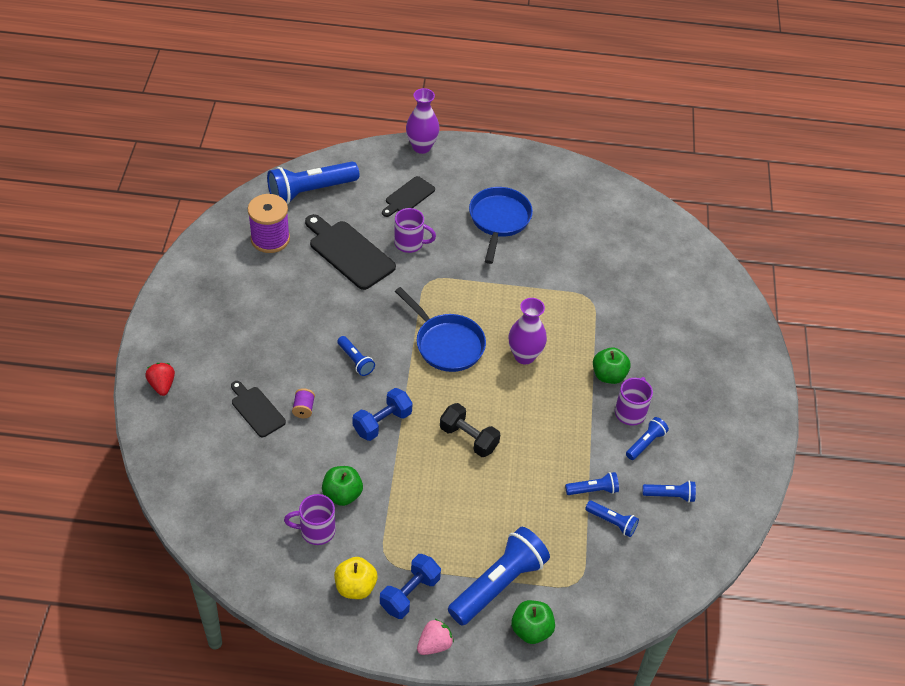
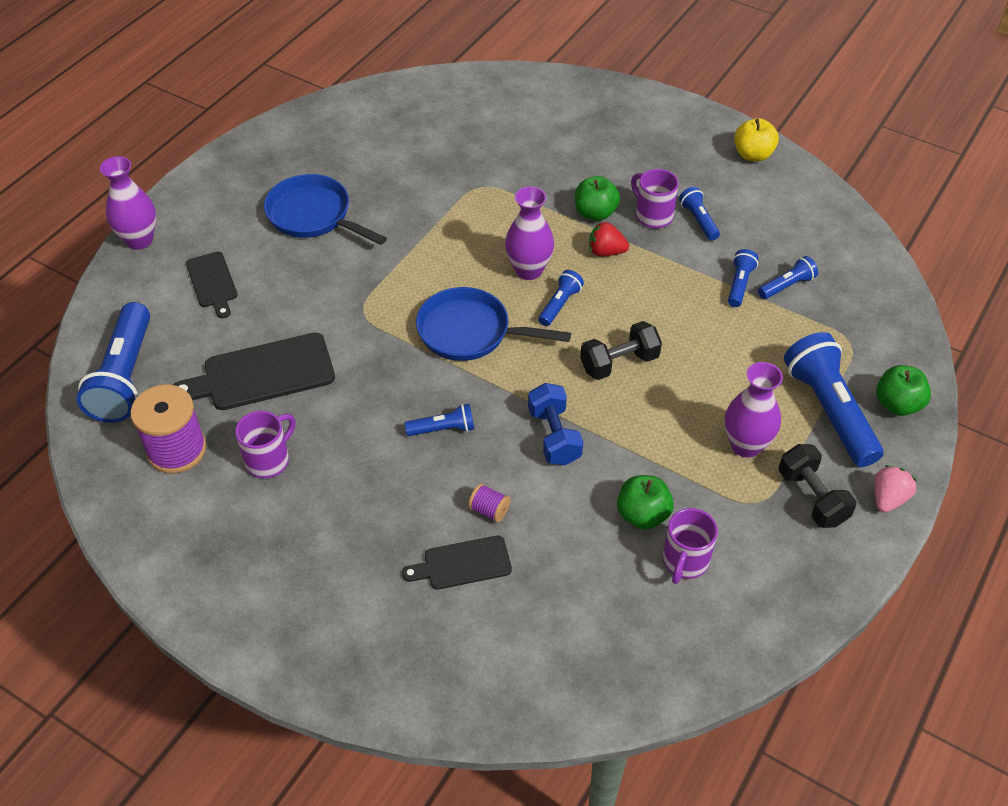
camera: 60 degrees left, 0 degrees up
red strawberry [145,363,175,396] -> red strawberry moved to [589,222,629,256]
yellow apple [334,557,377,599] -> yellow apple moved to [734,118,779,162]
blue dumbbell [380,554,441,619] -> black dumbbell [779,444,856,528]
purple mug [394,208,436,253] -> purple mug moved to [235,411,295,478]
blue pan [395,287,486,372] -> blue pan turned 150 degrees counterclockwise [416,287,571,361]
pink strawberry [417,618,454,655] -> pink strawberry turned 45 degrees clockwise [874,465,916,513]
blue flashlight [642,481,696,503] -> blue flashlight moved to [538,270,584,326]
none -> purple vase [725,362,783,458]

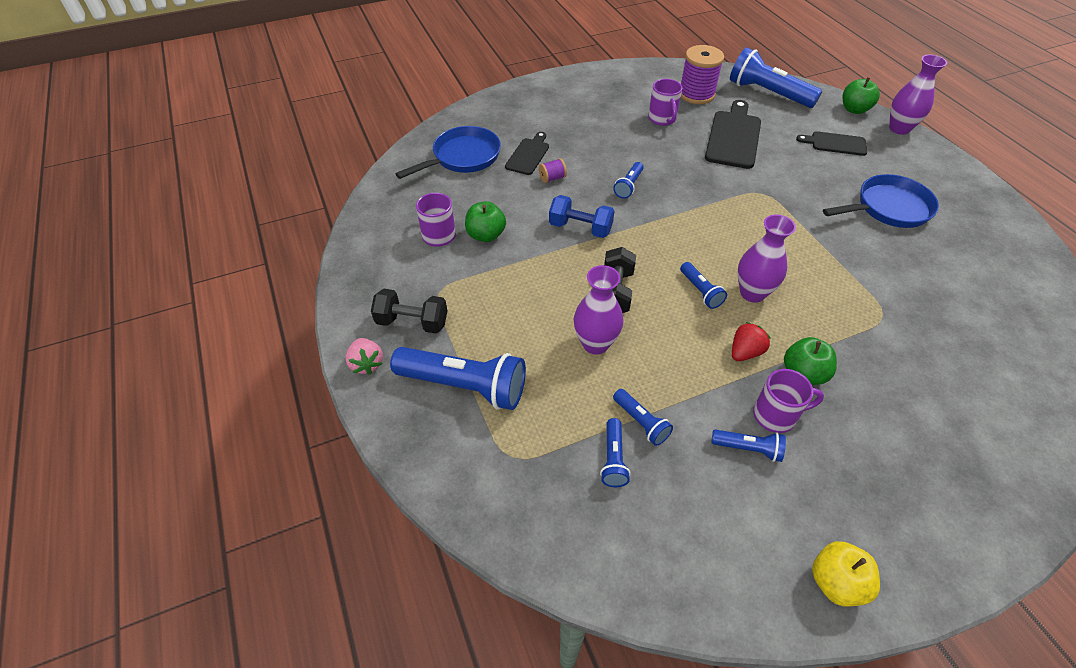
camera: 125 degrees right, 0 degrees up
blue pan [416,287,571,361] -> blue pan moved to [395,126,501,179]
purple vase [725,362,783,458] -> purple vase moved to [574,265,624,354]
green apple [876,365,931,416] -> green apple moved to [843,77,880,114]

